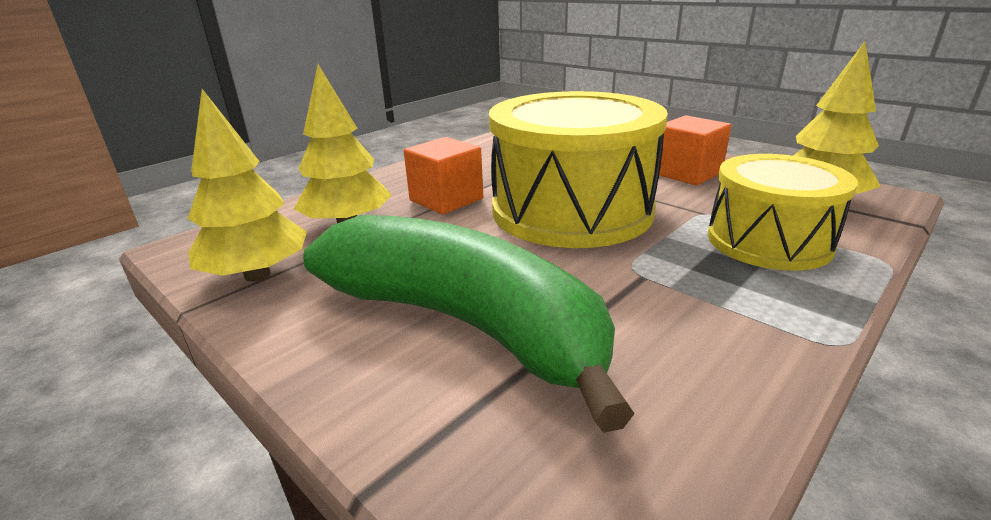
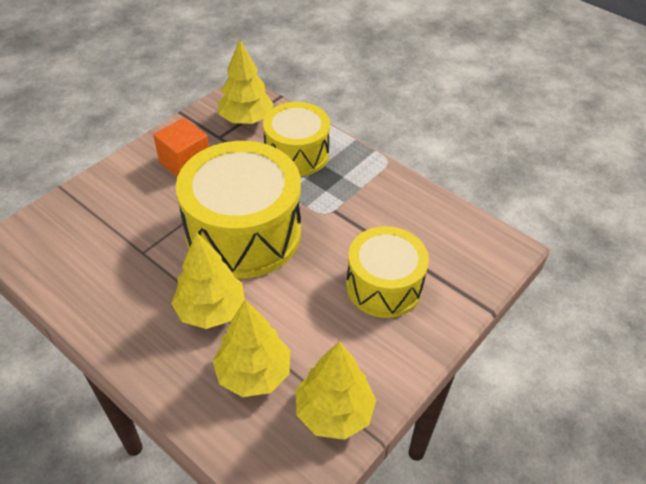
camera: 95 degrees left, 20 degrees up
green banana [303,215,635,433] -> yellow drum [346,226,429,318]
orange cube [404,137,483,214] -> yellow tree [171,232,245,329]

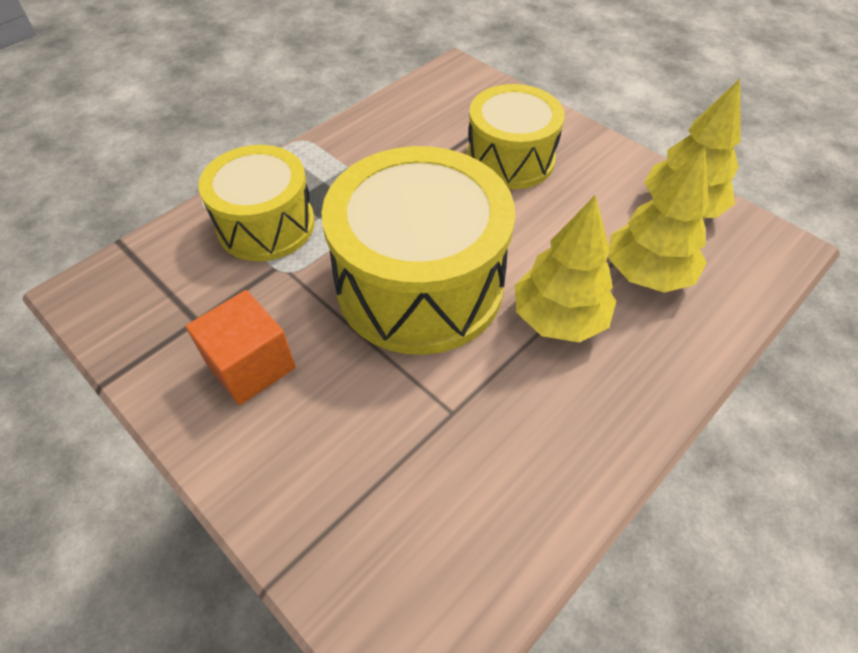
camera: 85 degrees left, 5 degrees up
yellow tree [218,39,274,124] -> none

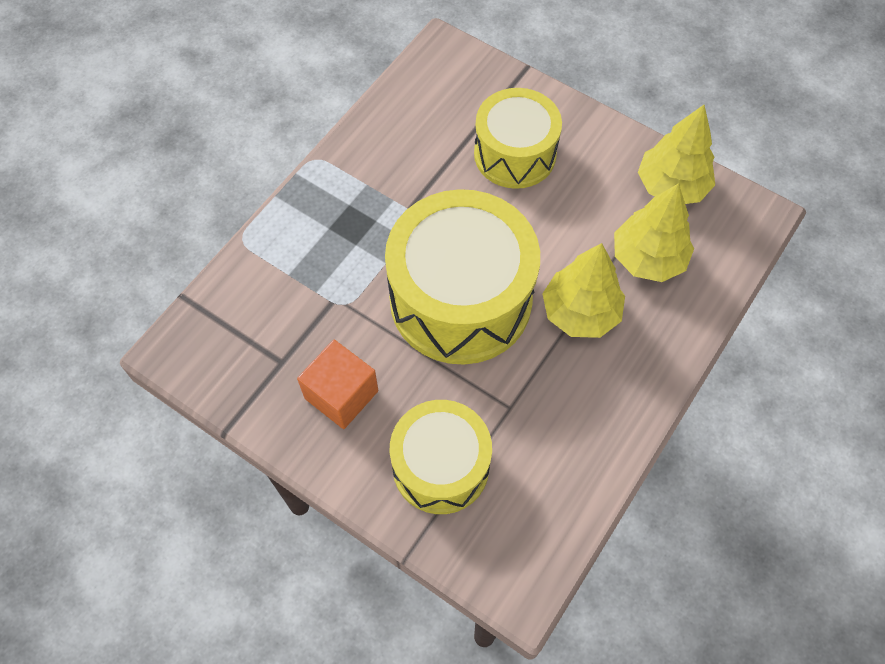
camera: 10 degrees left, 10 degrees up
yellow drum [199,145,315,261] -> yellow drum moved to [390,400,492,514]

